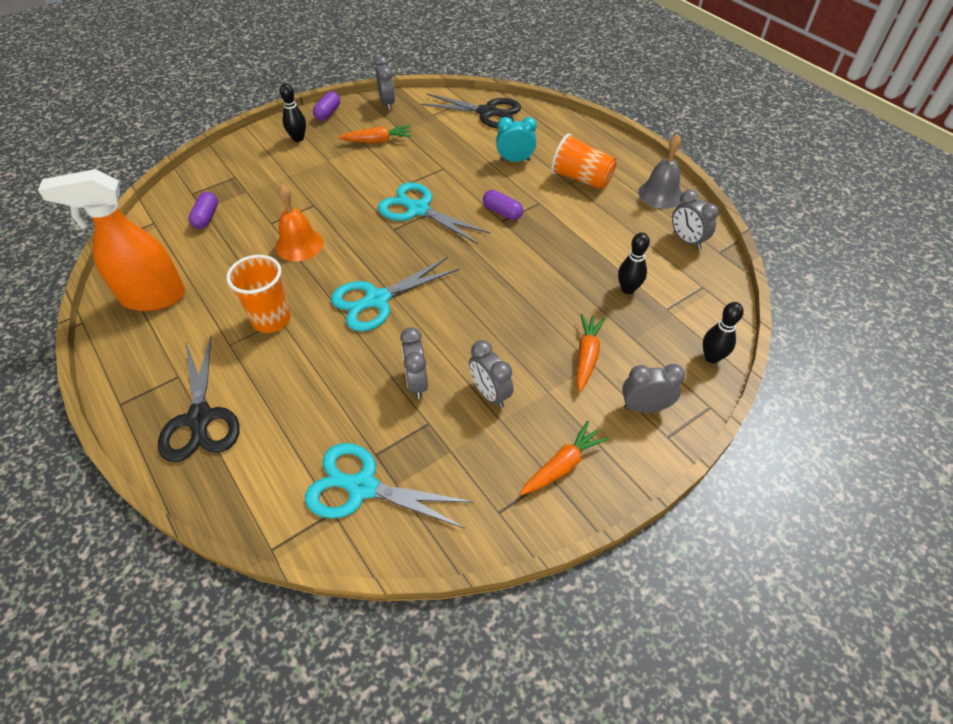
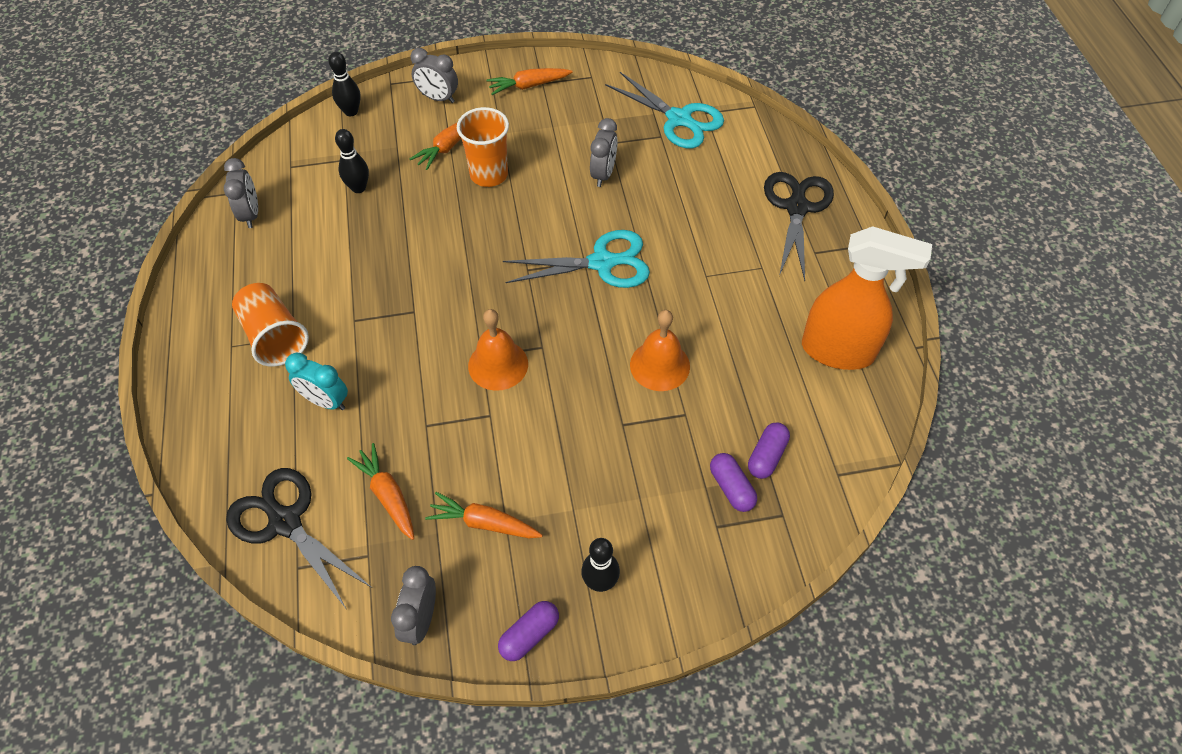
camera: 155 degrees left, 5 degrees up
orange cup [226,255,291,333] -> orange cup moved to [457,107,509,187]
turquoise scissors [378,182,490,244] -> orange bell [468,309,528,391]
grey clock [469,340,513,408] -> none
purple capsule [483,190,523,220] -> purple capsule moved to [710,453,757,512]
grey bell [638,134,682,209] -> none
none -> orange carrot [347,443,414,540]

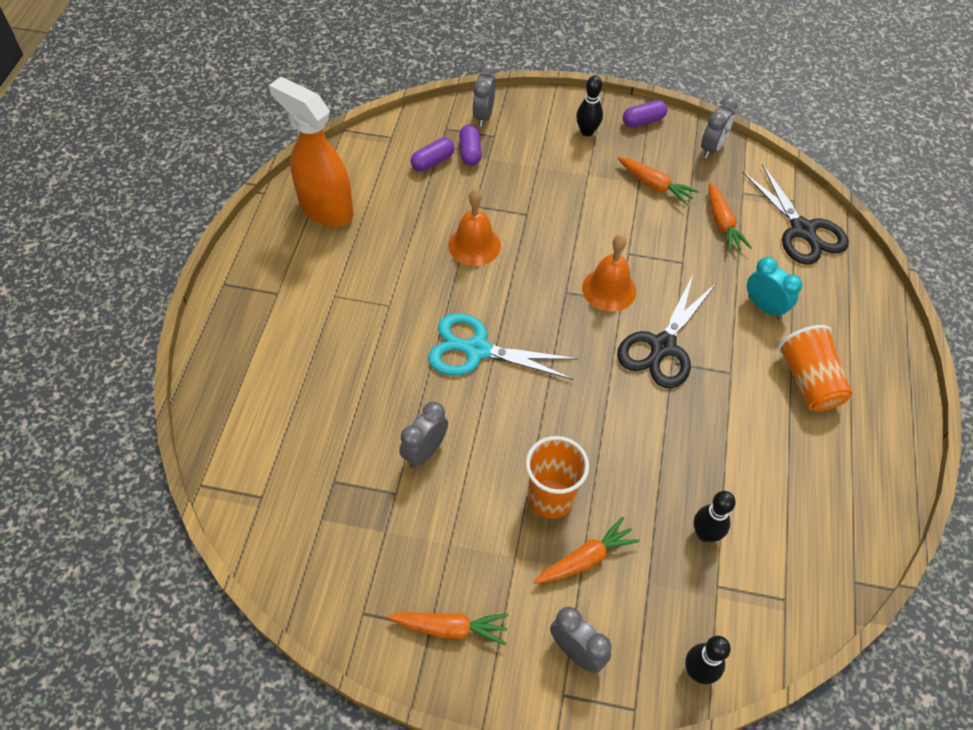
camera: 160 degrees left, 0 degrees up
grey clock [224,158,258,228] -> grey clock moved to [472,63,496,127]
turquoise scissors [605,72,724,148] -> none
black scissors [764,172,834,281] -> black scissors moved to [617,275,715,388]

